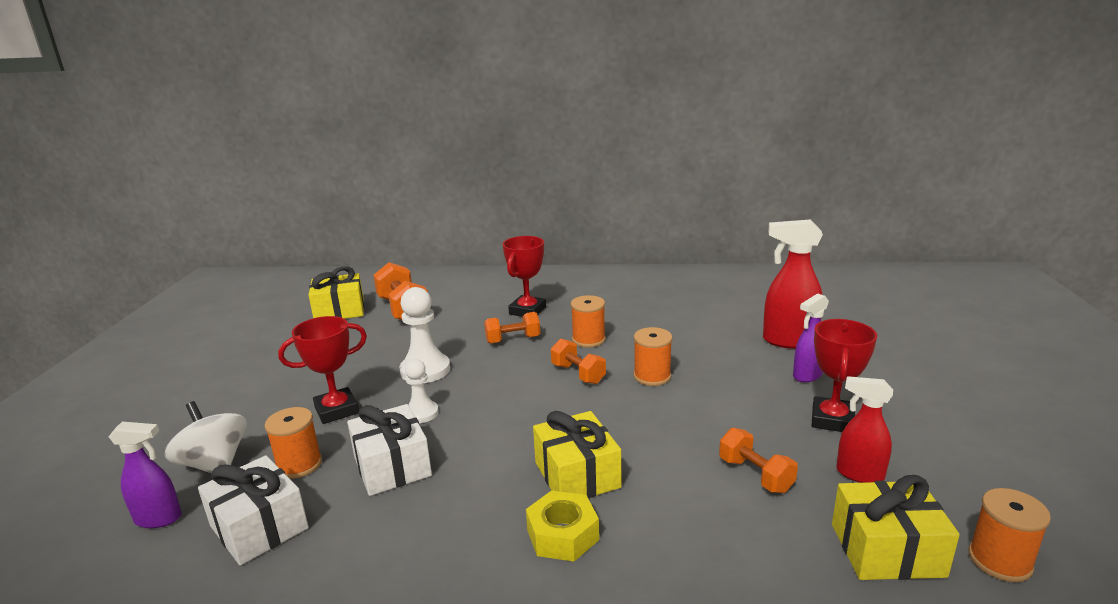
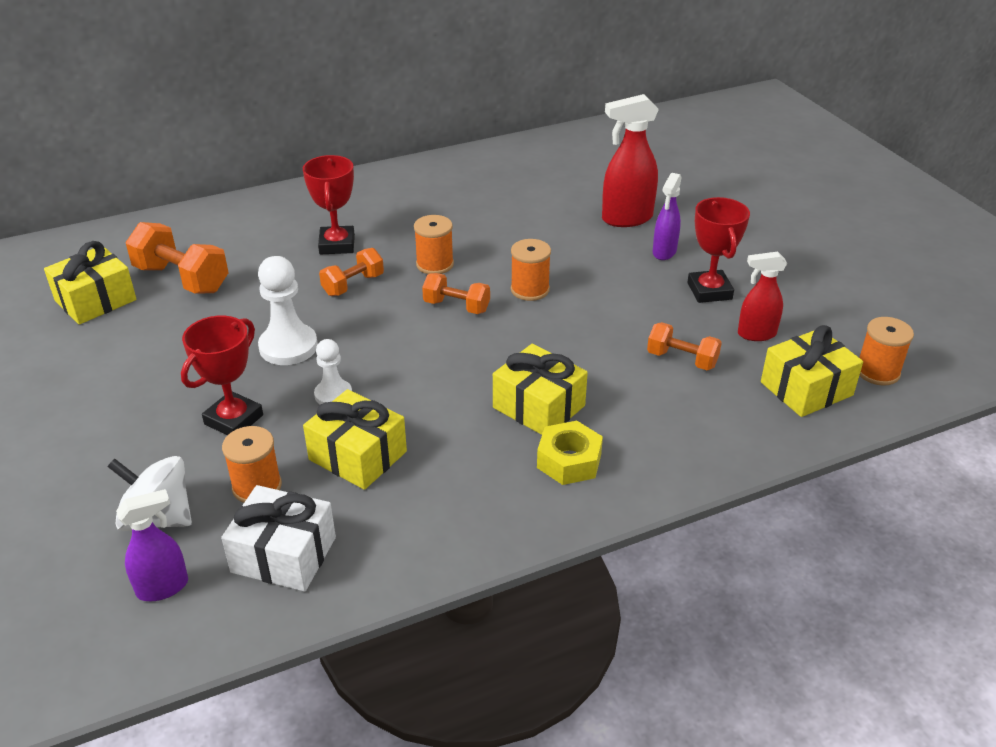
camera: 30 degrees left, 15 degrees up
white gift [347,404,432,496] -> yellow gift [303,389,407,490]

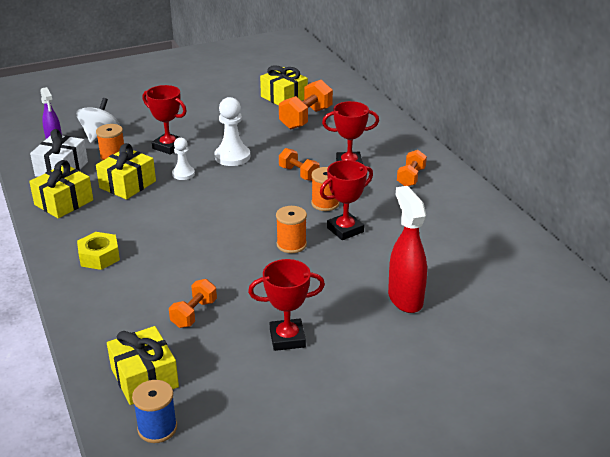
camera: 90 degrees right, 5 degrees down
orange dumbbell [422,273,490,314] -> orange dumbbell moved to [397,150,427,186]
yellow gift [493,344,588,435] -> yellow gift moved to [29,160,93,218]
purple spray bottle [653,173,682,260] -> none
red spray bottle [738,252,787,341] -> none
orange spool [859,317,914,386] -> blue spool [132,380,177,443]
none -> red trophy [320,160,373,240]

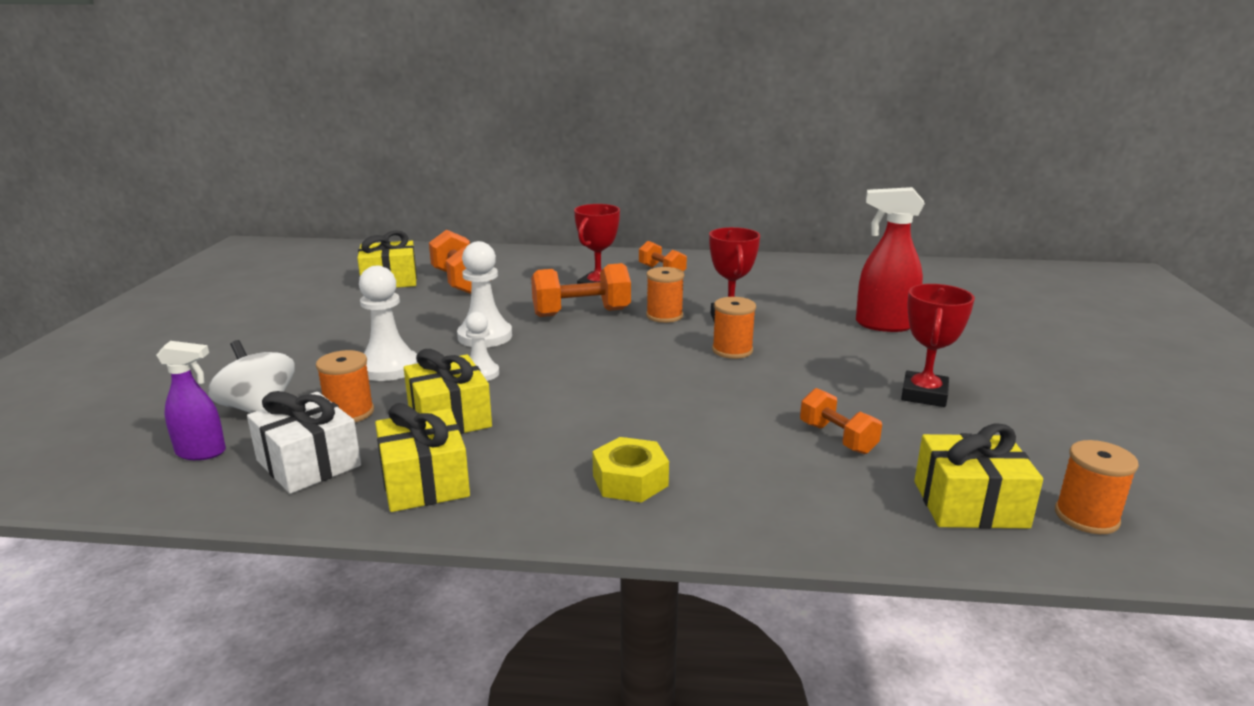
camera: 60 degrees left, 10 degrees down
blue spool [132,380,177,443] -> orange spool [1055,440,1139,534]
red trophy [143,85,187,155] -> white pawn [359,266,418,381]
orange dumbbell [279,148,320,181] -> orange dumbbell [531,263,631,317], size x1.62

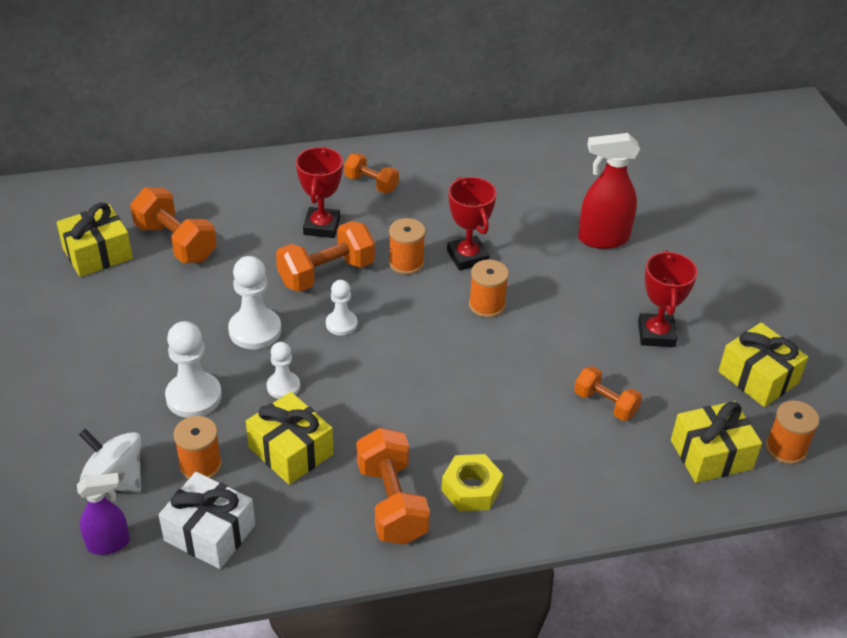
camera: 20 degrees left, 20 degrees up
yellow gift [375,403,470,512] -> yellow gift moved to [718,323,808,407]
none -> white pawn [326,280,357,336]
none -> orange dumbbell [356,428,430,545]

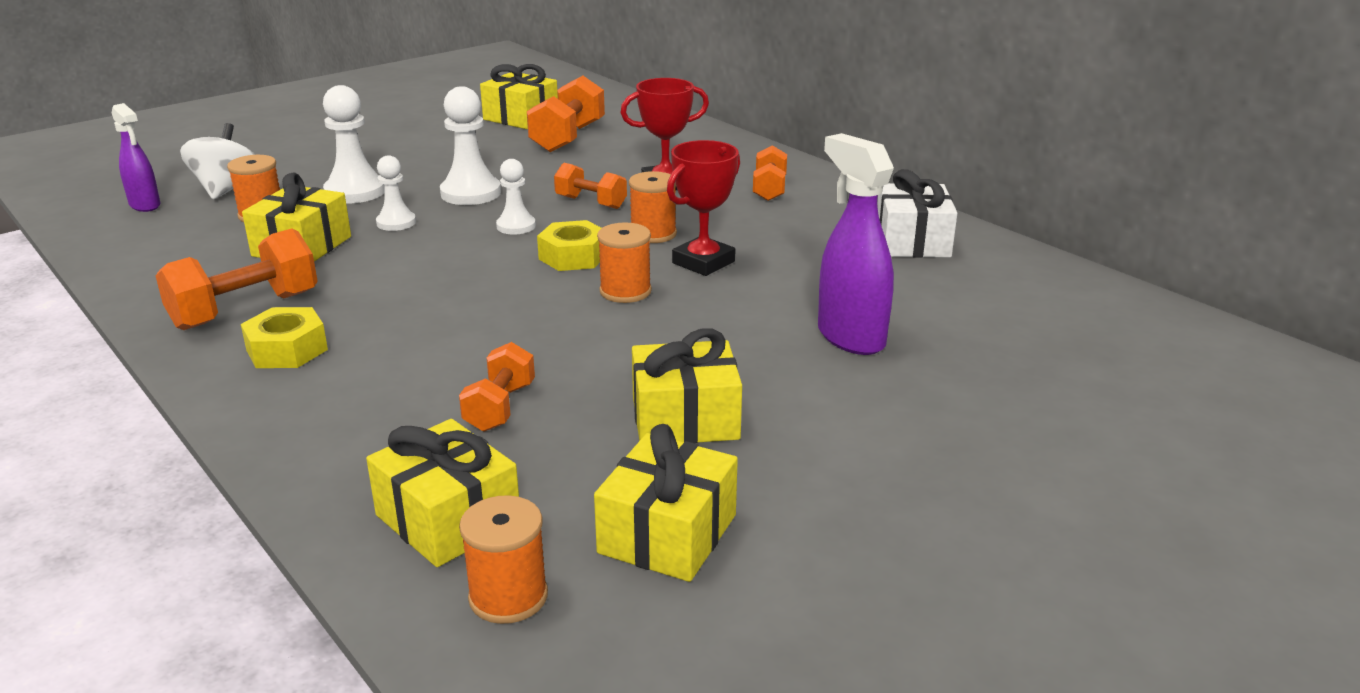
camera: 65 degrees right, 15 degrees down
white gift [159,472,255,569] -> white gift moved to [877,169,957,258]
orange dumbbell [276,221,375,292] -> orange dumbbell [554,163,627,209], size x0.62
red spray bottle [578,133,640,249] -> purple spray bottle [818,133,894,355]
red trophy [638,250,698,347] -> yellow gift [632,328,742,443]
none -> yellow nut [537,220,601,271]

